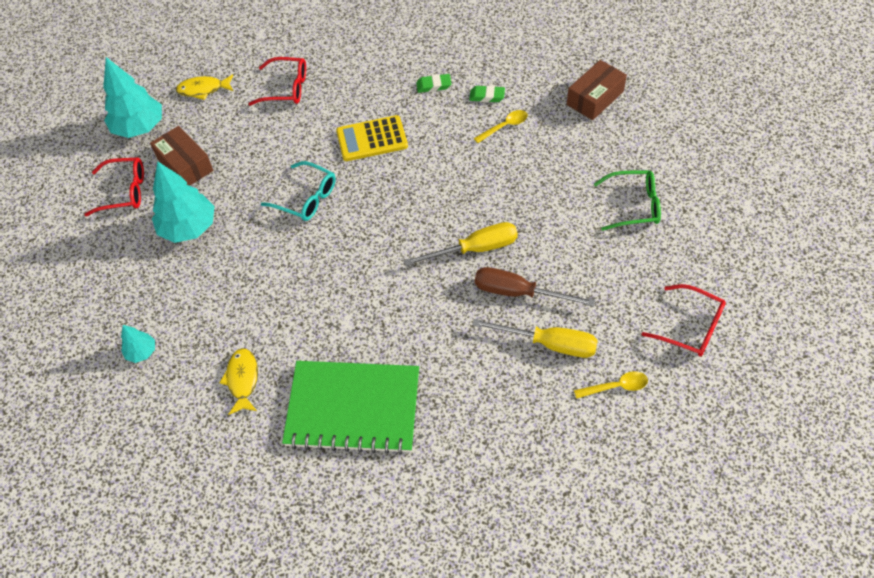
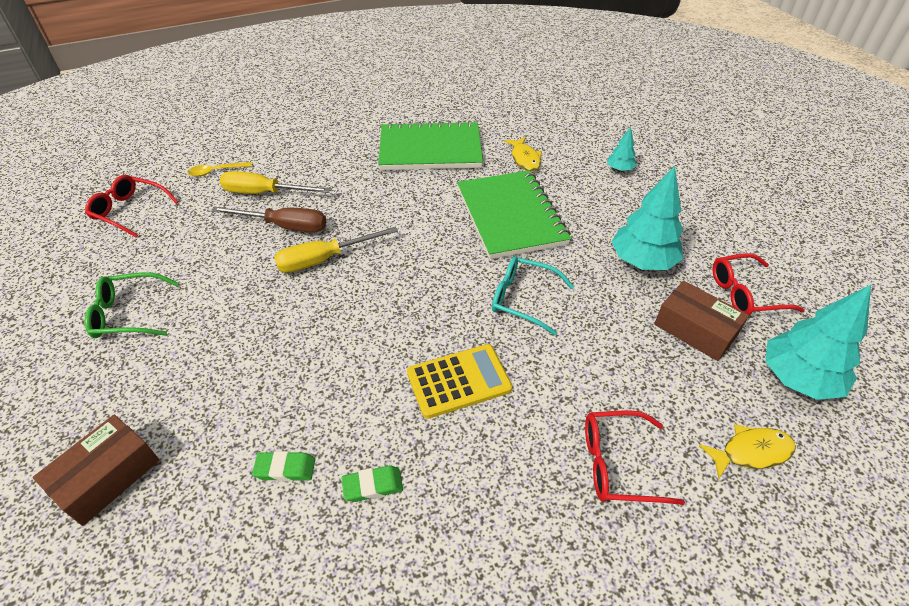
camera: 170 degrees right, 10 degrees down
yellow spoon [474,110,528,143] -> none
none -> green notebook [457,170,571,259]

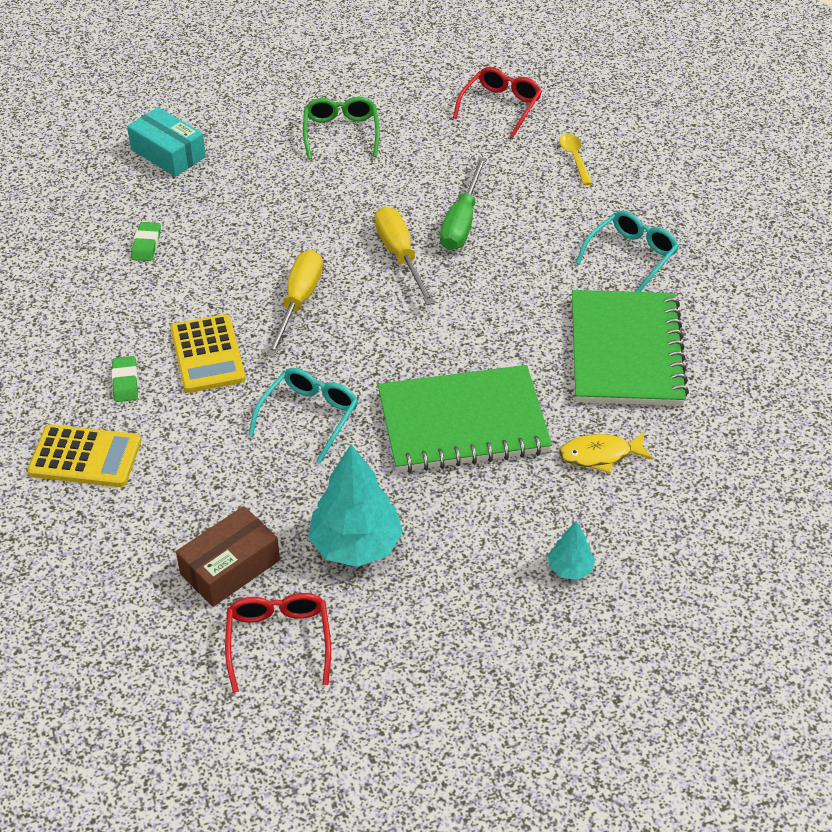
camera: 95 degrees right, 0 degrees up
brown box [33,415,159,526] -> turquoise box [127,107,206,177]
brown screwdriver [211,207,326,233] -> green screwdriver [440,157,487,250]
yellow screwdriver [220,171,331,194] -> yellow screwdriver moved to [266,250,323,357]
green eraser [342,466,403,502] -> green eraser moved to [112,356,138,402]
red glasses [585,410,685,505] -> yellow calculator [27,424,141,487]
yellow fish [699,424,796,478] -> none
turquoise tree [765,285,871,400] -> none
none -> turquoise glasses [576,211,679,292]

